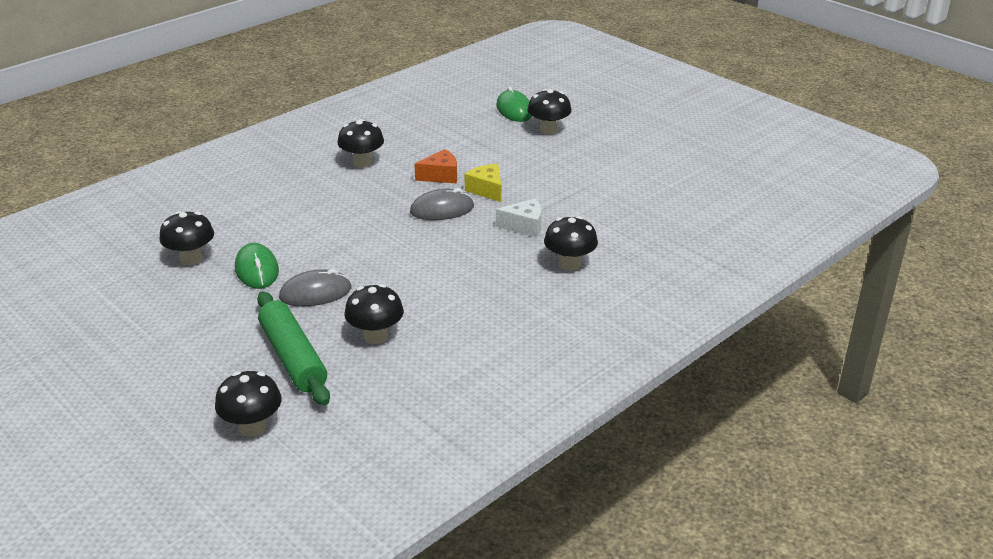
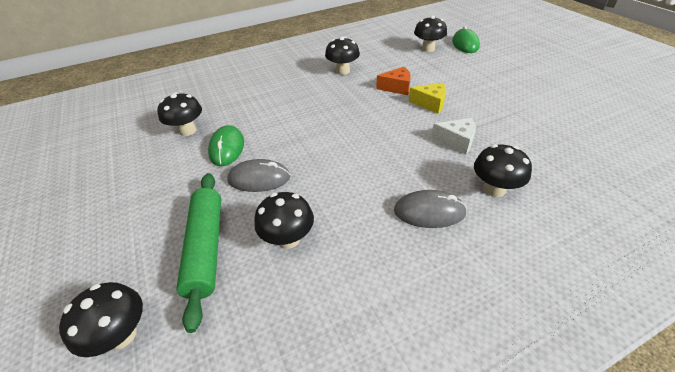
camera: 20 degrees right, 10 degrees up
grey mouse [410,188,474,220] -> grey mouse moved to [394,190,467,228]
yellow cheese [464,164,501,202] -> yellow cheese turned 120 degrees clockwise [409,83,446,114]
black mushroom [527,89,572,135] -> black mushroom moved to [414,16,447,52]

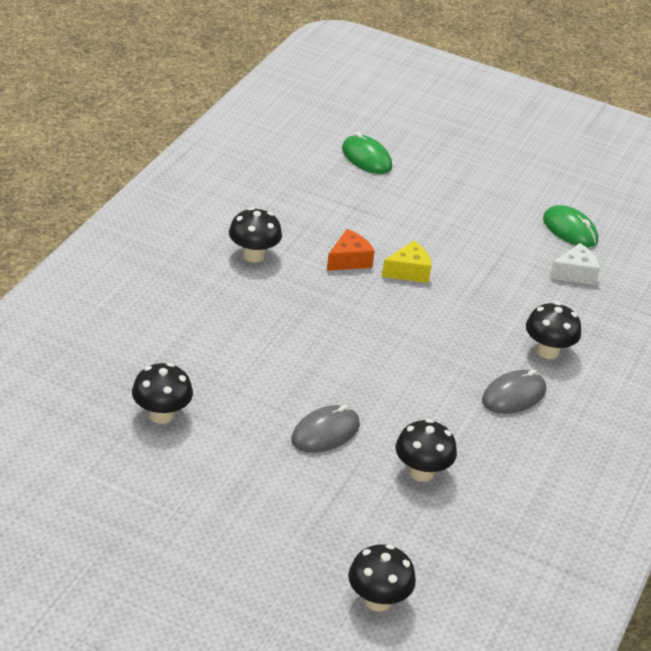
camera: 45 degrees left, 5 degrees down
green rolling pin [176,173,221,333] -> none
green mouse [208,125,244,166] -> green mouse moved to [543,205,598,247]
black mushroom [414,16,447,52] -> none
white cheese [431,118,476,154] -> white cheese moved to [549,243,600,285]

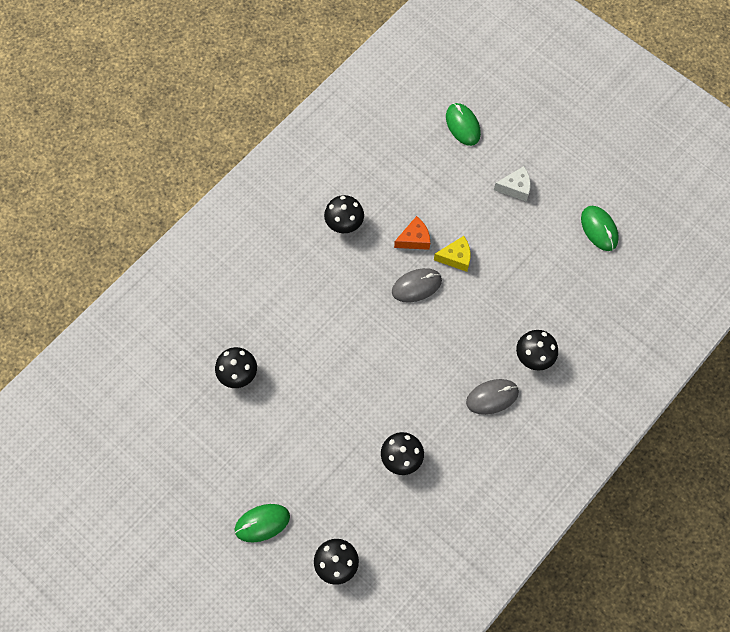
camera: 20 degrees right, 30 degrees up
grey mouse [291,405,360,453] -> grey mouse moved to [392,268,442,302]
white cheese [549,243,600,285] -> white cheese moved to [494,166,531,202]
none -> green mouse [235,504,290,542]

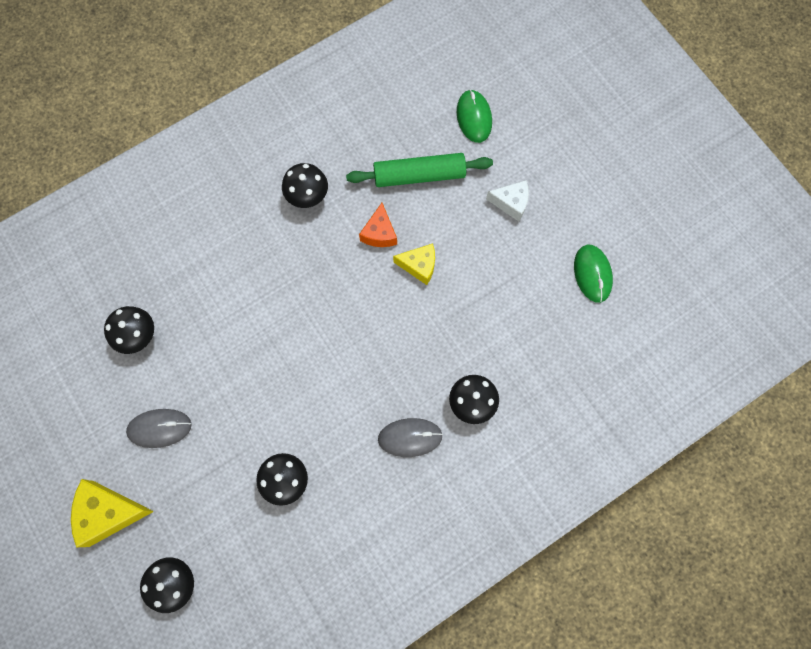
camera: 15 degrees right, 5 degrees up
green mouse [235,504,290,542] -> yellow cheese [71,479,154,547]
grey mouse [392,268,442,302] -> grey mouse moved to [126,409,192,448]
orange cheese [394,216,430,250] -> orange cheese turned 105 degrees clockwise [359,203,397,247]
none -> green rolling pin [346,153,493,187]

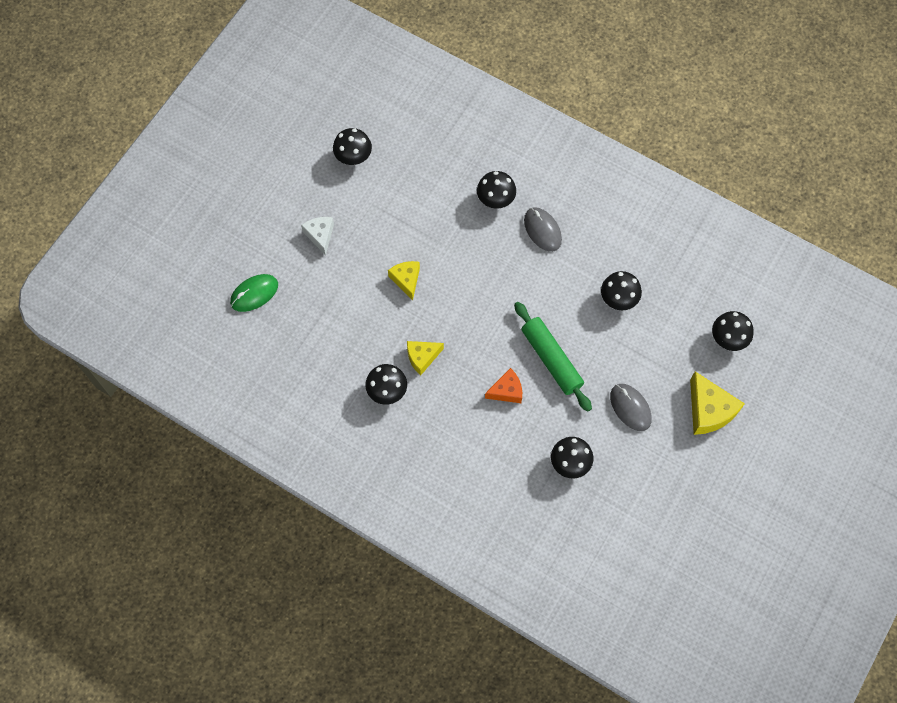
camera: 115 degrees left, 5 degrees down
green rolling pin [346,153,493,187] -> green rolling pin moved to [514,302,592,412]
orange cheese [359,203,397,247] -> orange cheese moved to [485,368,522,403]
green mouse [574,245,613,303] -> black mushroom [333,128,372,165]
none -> yellow cheese [407,341,444,375]

